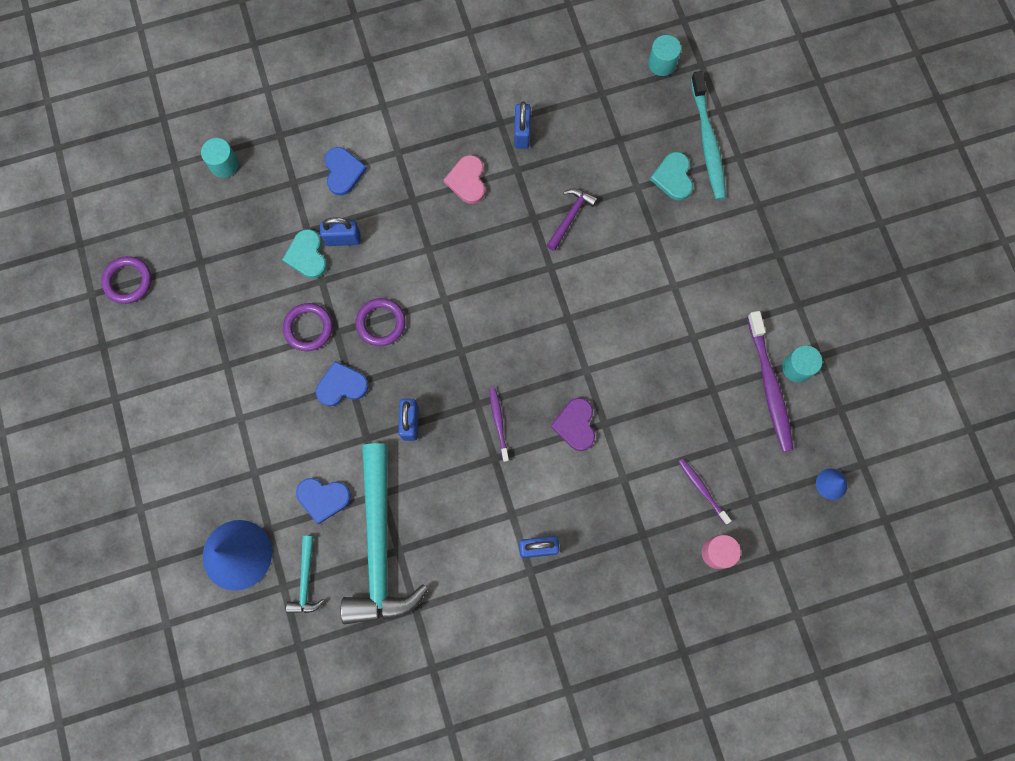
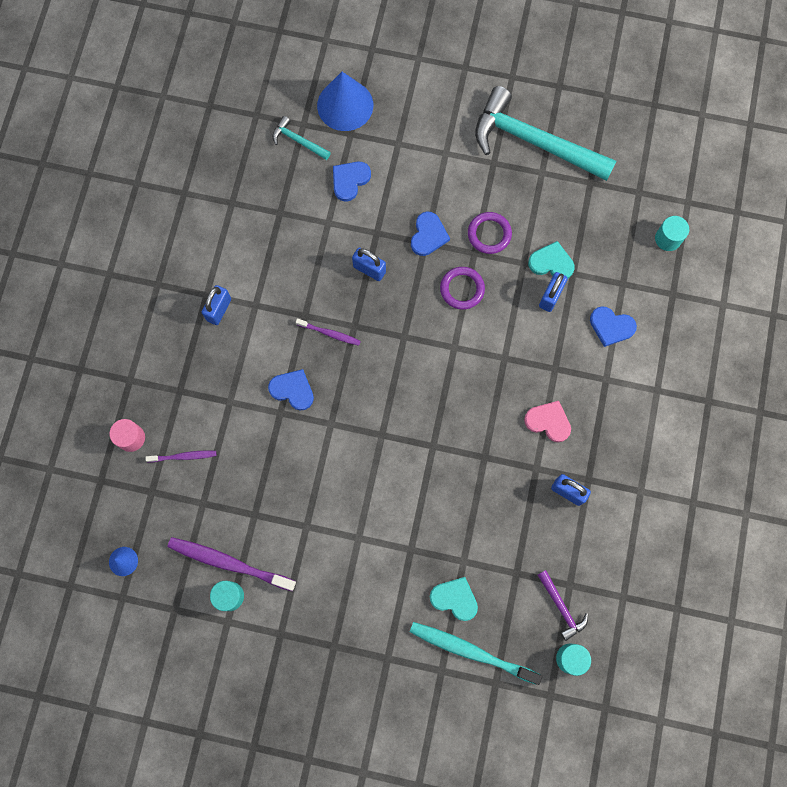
camera: 120 degrees right, 0 degrees up
purple ring [101,256,152,304] -> none
turquoise hammer [341,443,428,624] -> turquoise hammer moved to [475,86,616,181]
purple hammer [546,188,598,251] -> purple hammer moved to [538,570,588,641]
purple heart [551,398,595,451] -> blue heart [268,369,314,411]

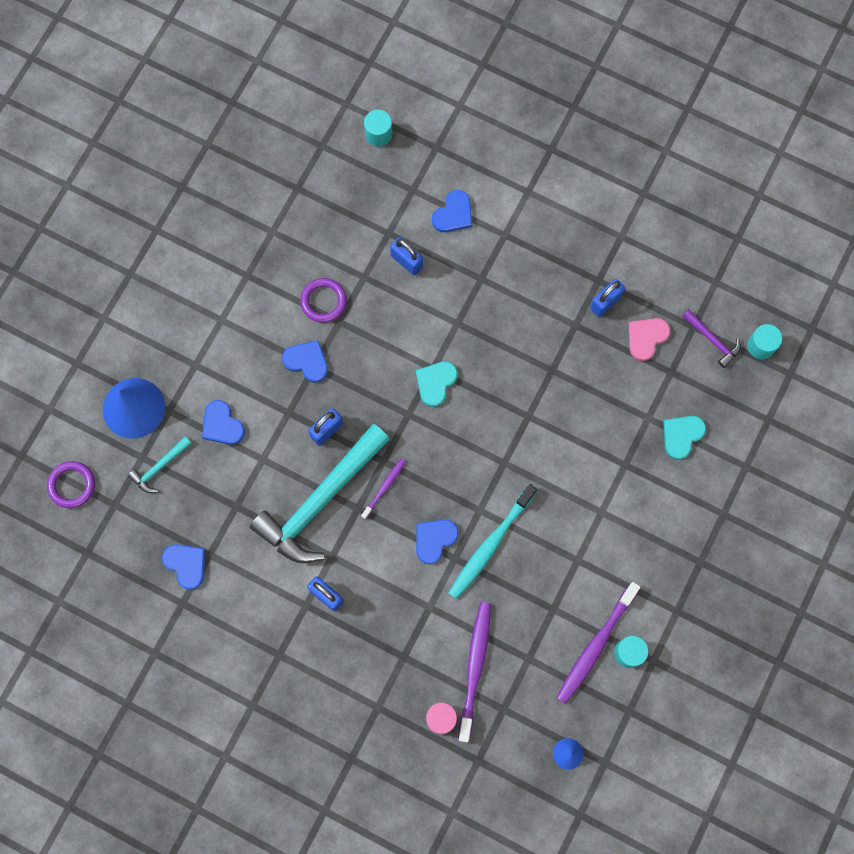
camera: 75 degrees left, 0 degrees up
purple toothbrush [145,450,216,462] -> purple toothbrush [458,602,491,742], size x1.89
turquoise toothbrush [410,622,542,685] -> turquoise toothbrush moved to [448,484,537,599]
purple ring [440,267,485,310] -> purple ring moved to [47,461,95,508]
turquoise hammer [475,86,616,181] -> turquoise hammer moved to [250,424,390,563]
pink heart [524,401,571,442] -> pink heart moved to [629,318,670,361]
turquoise heart [528,241,575,278] -> turquoise heart moved to [416,361,458,407]
purple hammer [538,570,588,641] -> purple hammer turned 60 degrees clockwise [682,309,741,368]
none -> blue heart [162,544,205,590]

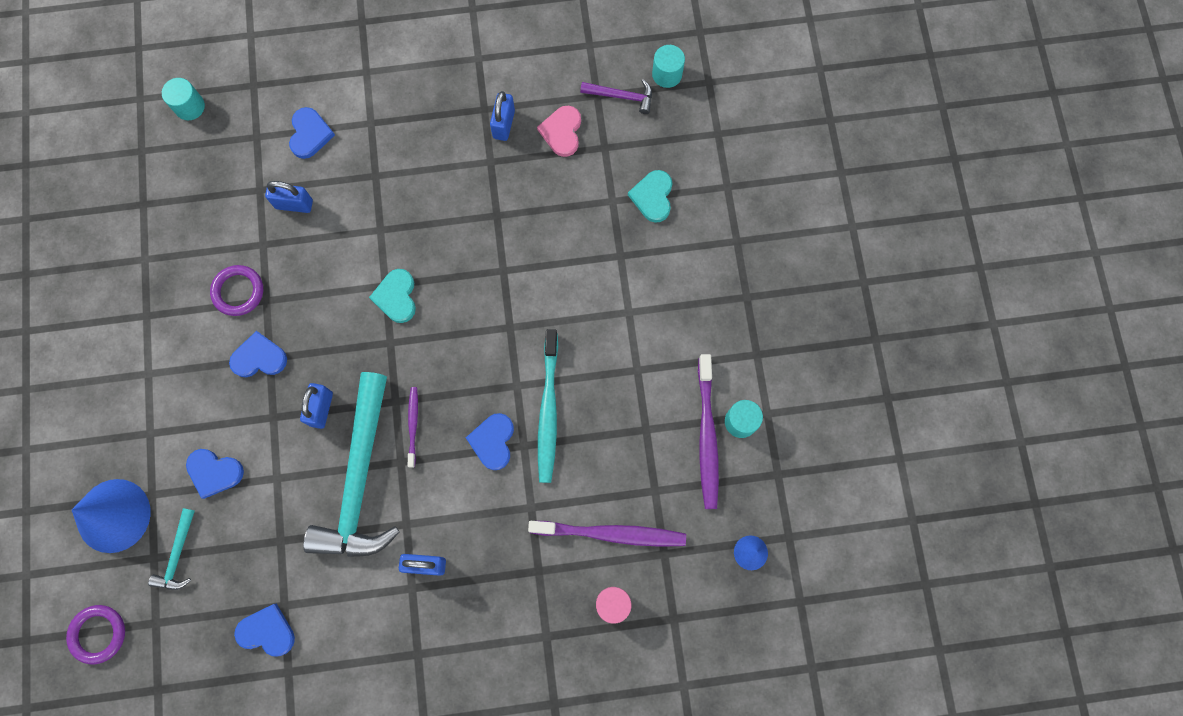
camera: 35 degrees left, 0 degrees up
purple toothbrush [458,602,491,742] -> purple toothbrush turned 120 degrees clockwise [528,521,686,547]

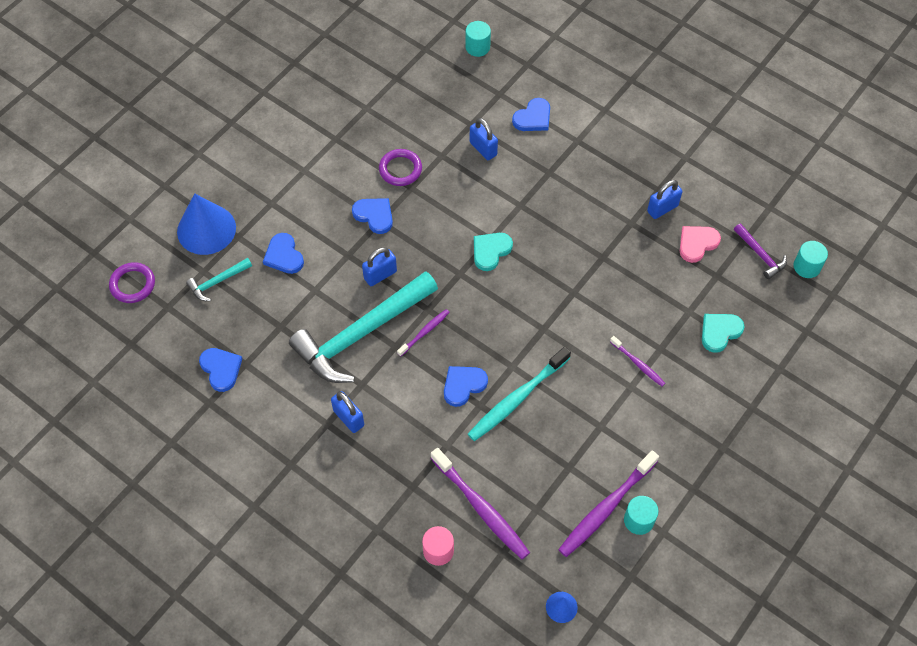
camera: 45 degrees right, 15 degrees down
none -> purple toothbrush [610,336,665,386]

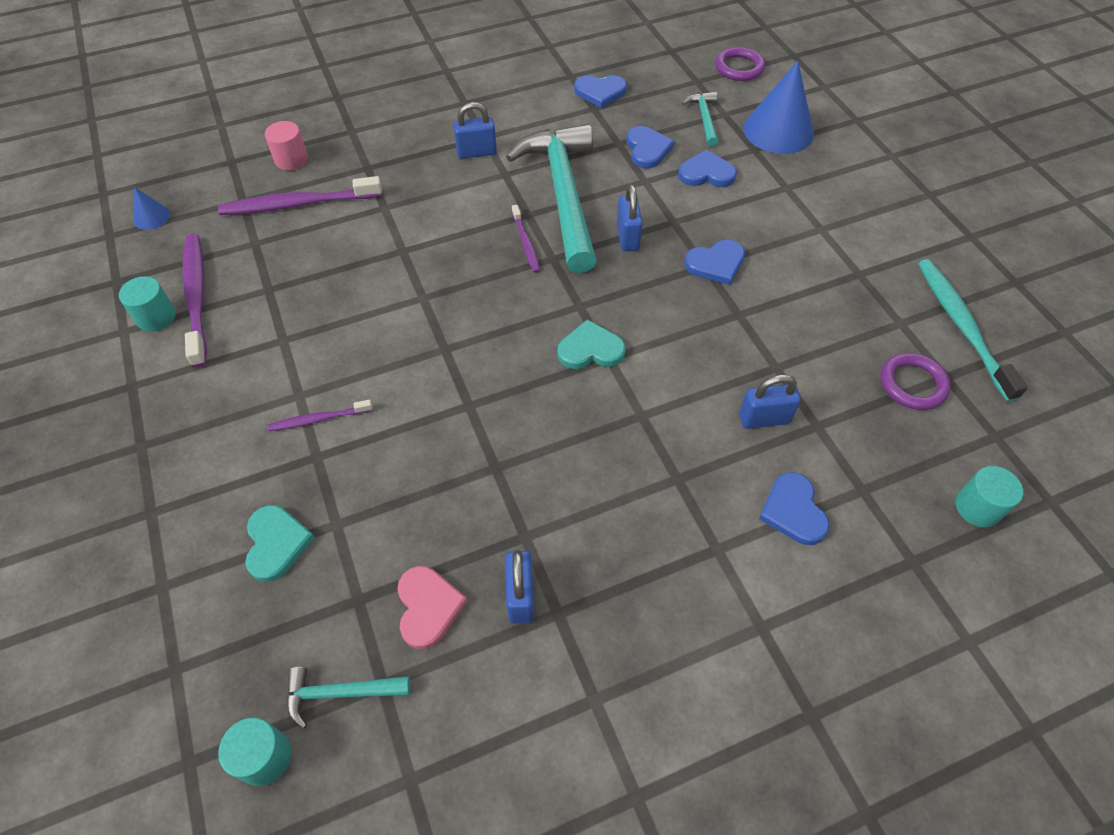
camera: 120 degrees right, 5 degrees down
purple ring [379,149,422,186] -> purple ring moved to [881,353,951,410]
blue heart [444,366,488,407] -> blue heart moved to [626,126,674,168]
turquoise toothbrush [468,347,571,441] -> turquoise toothbrush moved to [918,259,1028,402]
turquoise heart [474,233,513,271] -> turquoise heart turned 75 degrees counterclockwise [558,319,625,369]
purple hammer [734,224,787,279] -> turquoise hammer [286,667,410,729]

